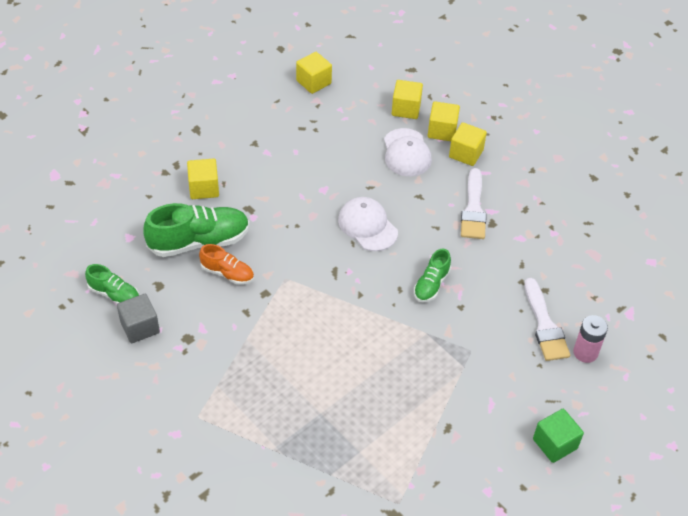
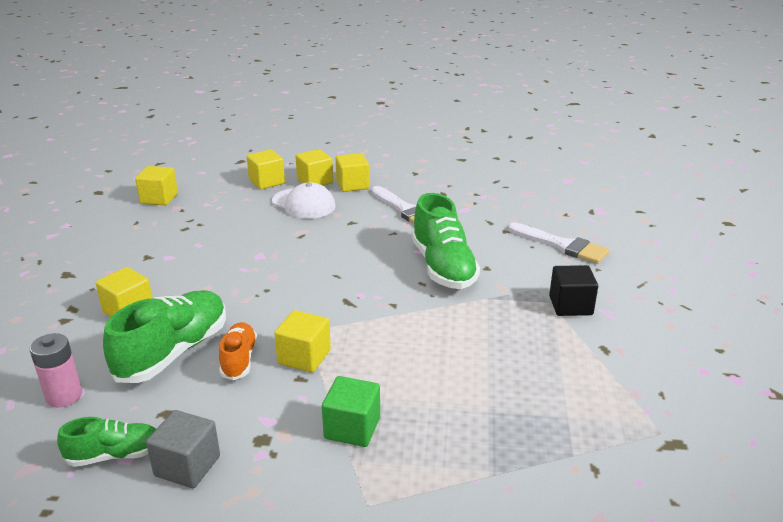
camera: 40 degrees left, 20 degrees down
orange shoe [199,244,254,285] -> orange shoe turned 75 degrees counterclockwise [219,322,258,380]
white cap [338,197,398,251] -> none
green shoe [414,249,451,303] -> green shoe [412,193,480,289], size x1.80
green cube [533,409,584,463] -> green cube moved to [322,376,380,447]
pink battery [573,315,608,363] -> pink battery moved to [30,333,82,407]
none -> yellow cube [274,310,331,373]
none -> black cube [549,265,598,316]

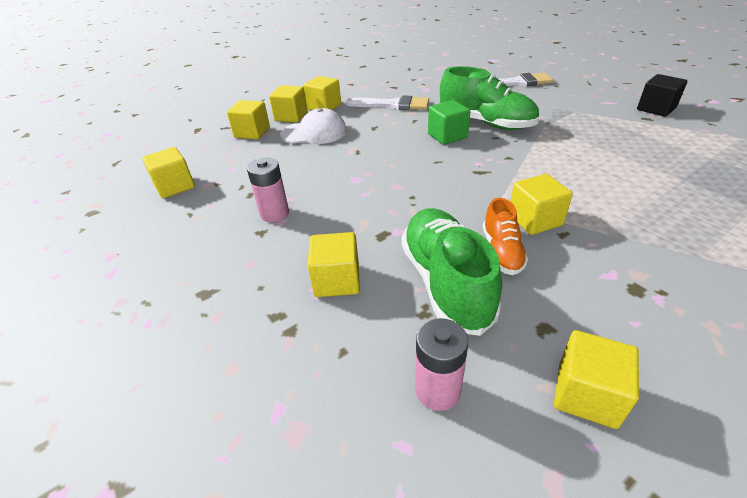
camera: 40 degrees left, 10 degrees up
green shoe [57,417,156,467] -> yellow cube [554,330,639,429]
grey cube [146,410,220,488] -> none
orange shoe [219,322,258,380] -> orange shoe turned 135 degrees counterclockwise [483,198,528,275]
green cube [322,376,380,447] -> green cube moved to [428,100,470,145]
black cube [549,265,598,316] -> black cube moved to [637,74,687,117]
none -> pink battery [247,158,289,222]

